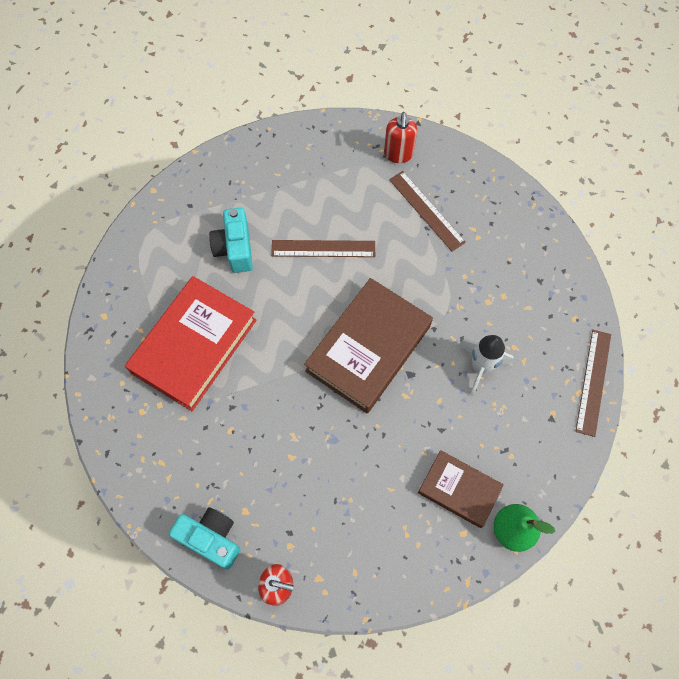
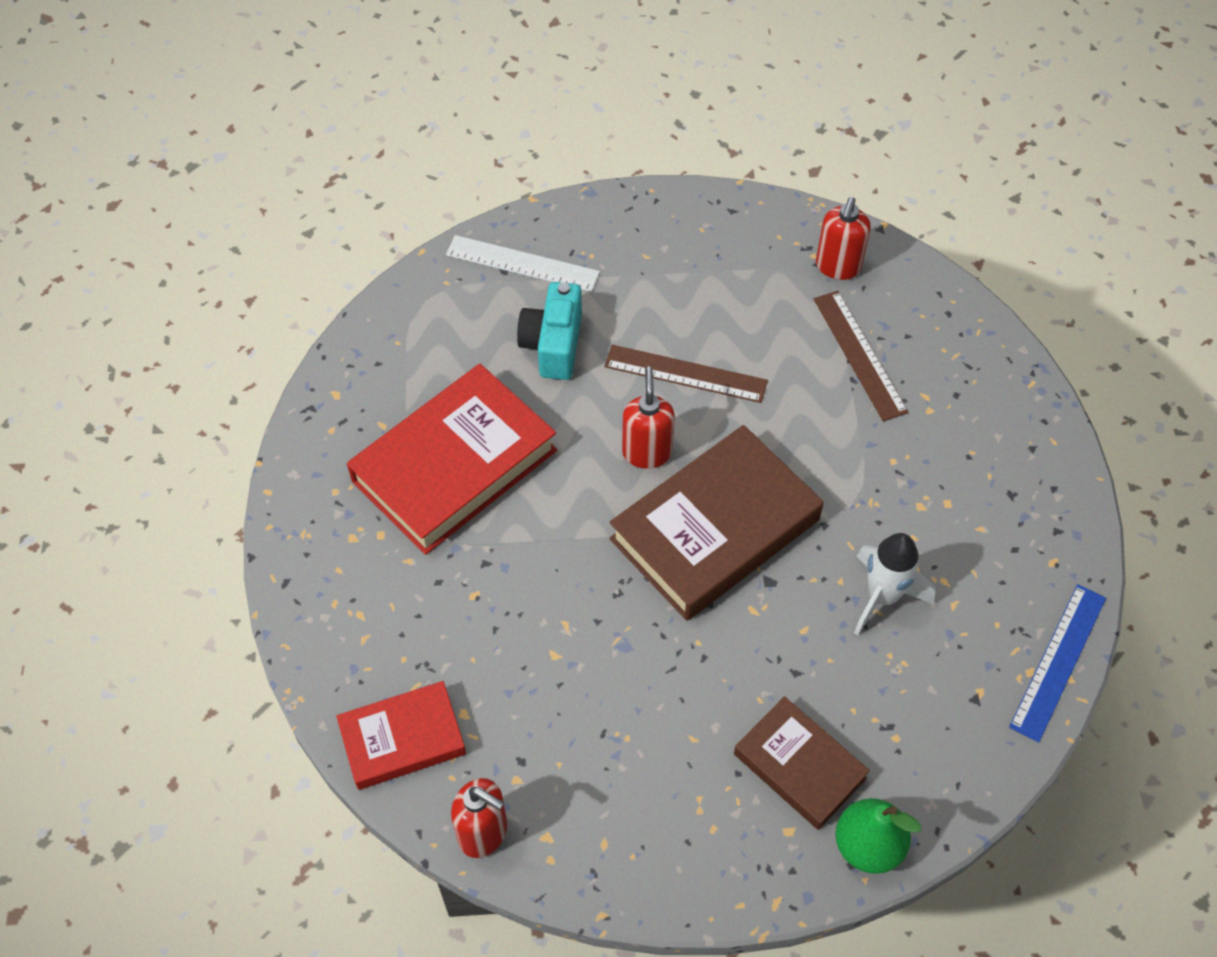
camera: 15 degrees right, 10 degrees down
turquoise camera [169,507,241,569] -> red book [336,681,466,790]
brown ruler [576,330,611,437] -> blue ruler [1009,584,1106,743]
none -> white ruler [446,235,600,292]
none -> red soap dispenser [622,366,675,469]

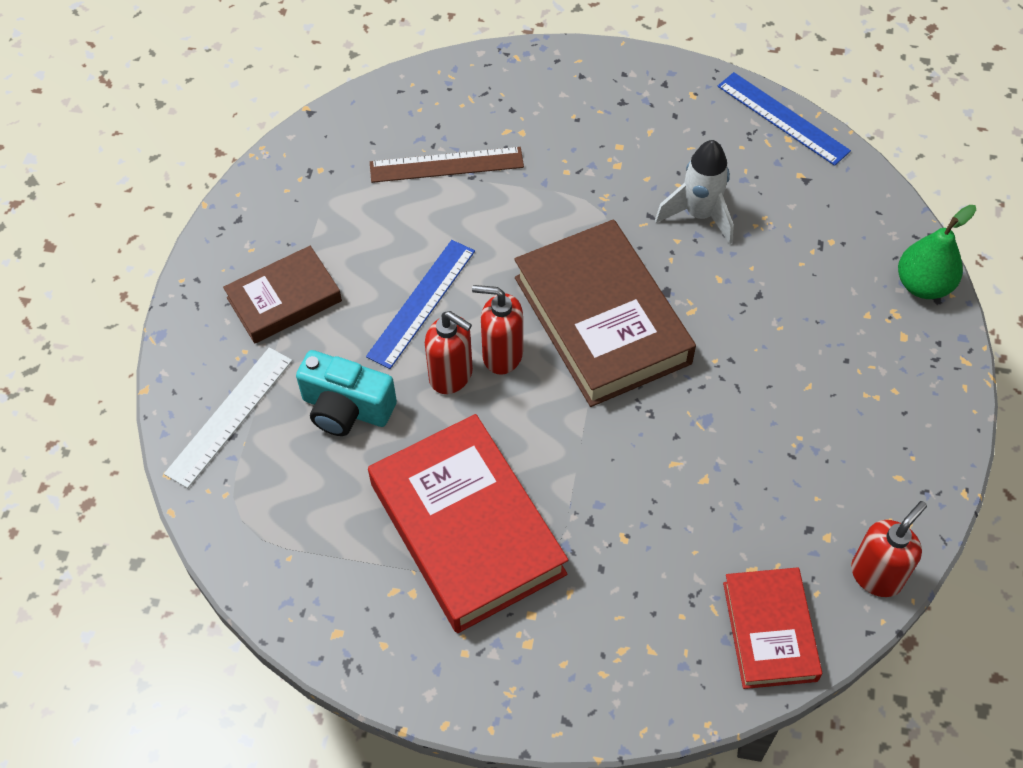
camera: 75 degrees left, 0 degrees up
brown ruler [604,345,768,403] -> blue ruler [366,240,475,369]
brown book [734,696,870,830] -> brown book moved to [223,246,342,344]
red soap dispenser [816,197,871,280] -> red soap dispenser moved to [425,311,473,394]

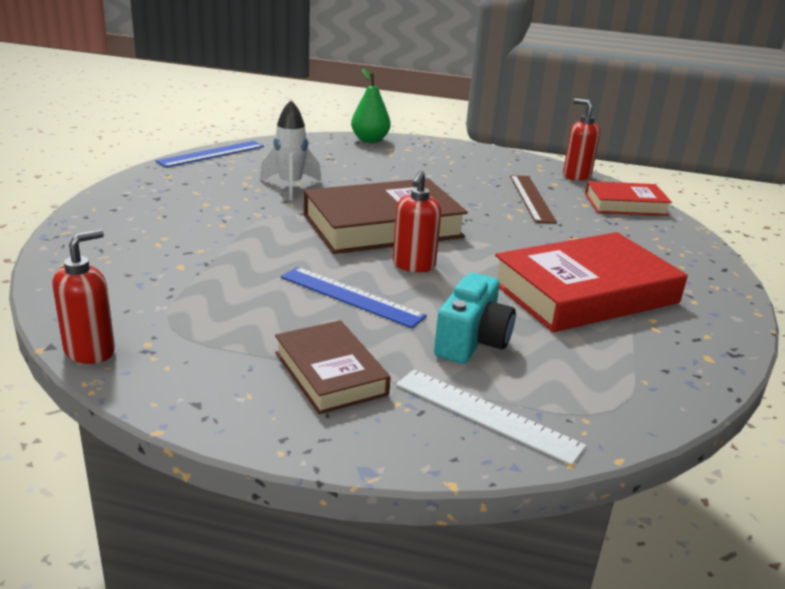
camera: 90 degrees left, 30 degrees down
brown ruler [370,147,524,183] -> brown ruler moved to [510,175,557,223]
red soap dispenser [425,311,473,394] -> red soap dispenser moved to [52,229,115,364]

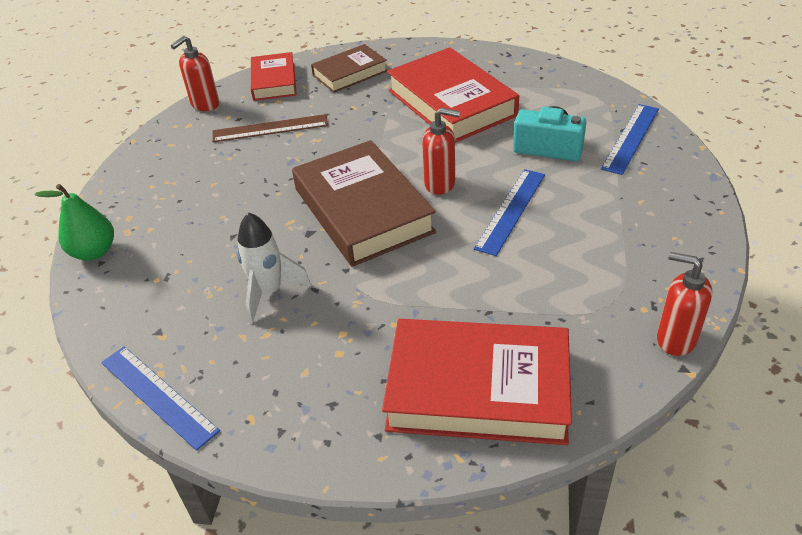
camera: 90 degrees left, 15 degrees up
brown book [275,320,391,414] -> brown book moved to [311,44,387,93]
white ruler [396,370,586,465] -> blue ruler [601,104,659,175]
none -> red book [382,319,572,445]

